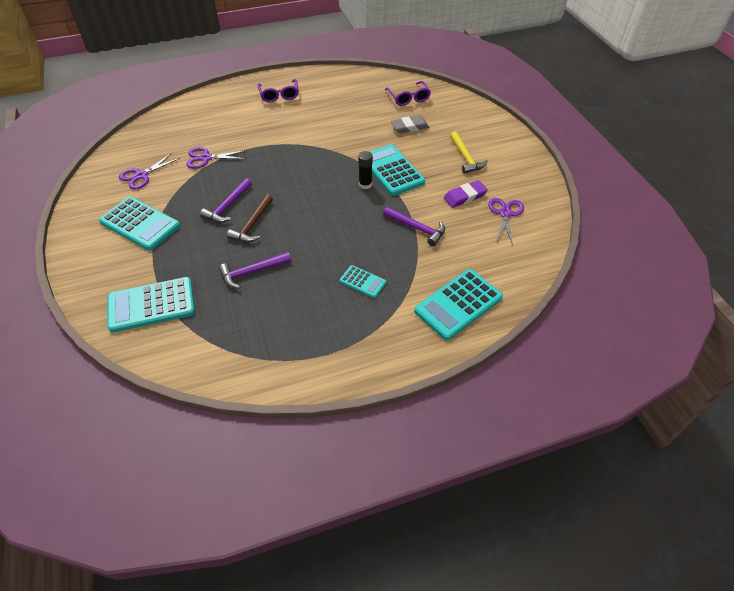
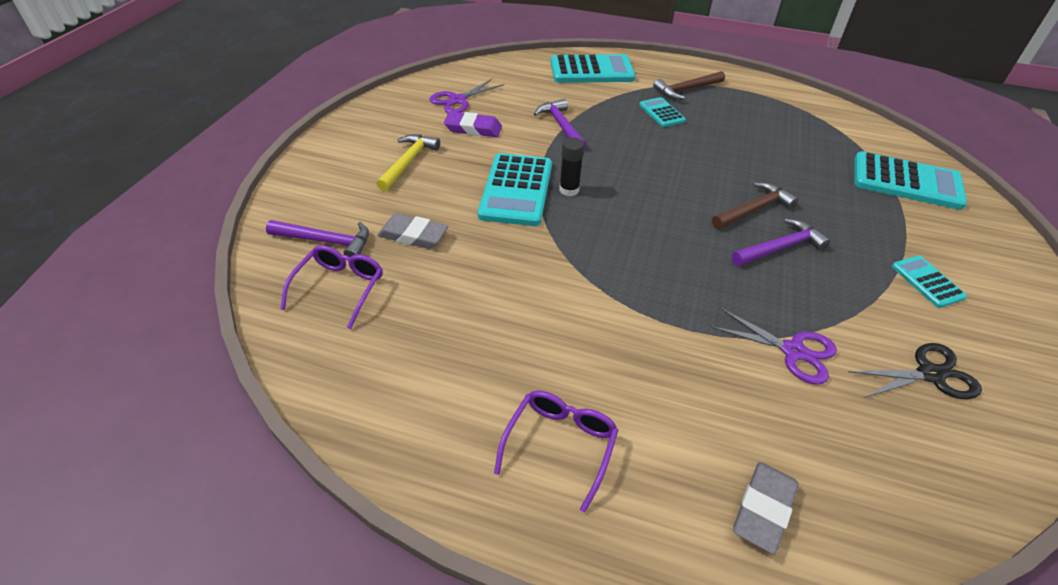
camera: 145 degrees left, 5 degrees down
turquoise calculator [99,197,180,251] -> turquoise calculator [892,256,967,308], size x0.53
purple scissors [119,153,180,190] -> black scissors [848,343,982,399]
purple hammer [219,252,291,289] -> purple hammer moved to [266,220,369,257]
none -> brown hammer [653,71,725,99]
none -> grey eraser [733,462,799,555]

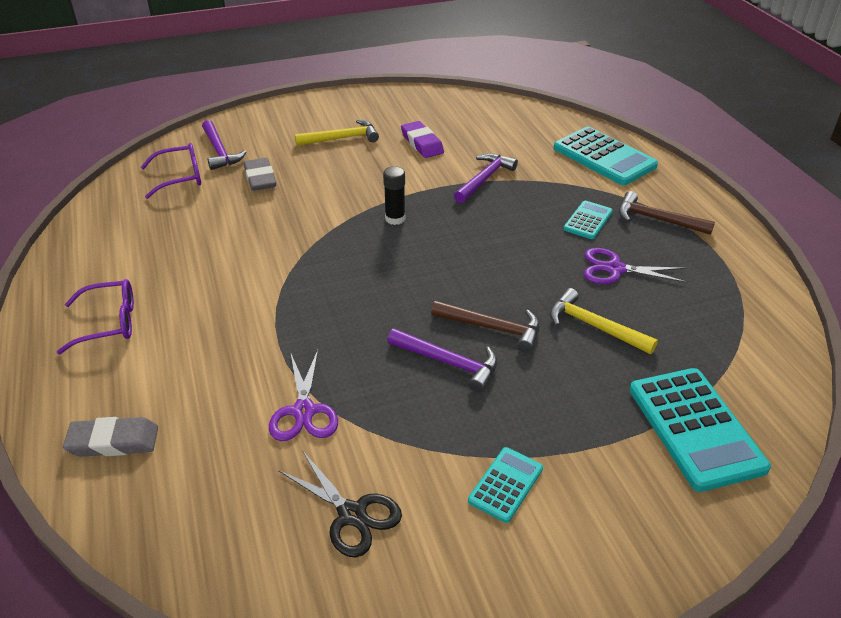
camera: 55 degrees right, 5 degrees down
purple scissors [429,79,504,113] -> purple scissors moved to [584,248,688,284]
turquoise calculator [478,153,552,226] -> none
none -> yellow hammer [550,288,658,354]

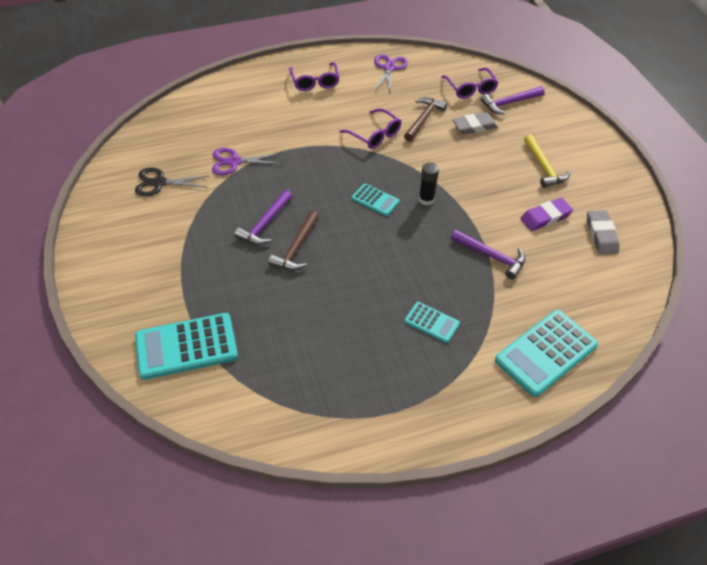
camera: 90 degrees right, 10 degrees up
grey eraser [63,417,158,457] -> grey eraser moved to [587,210,620,254]
black scissors [278,450,402,557] -> black scissors turned 45 degrees clockwise [135,168,209,196]
turquoise calculator [468,447,543,523] -> turquoise calculator moved to [352,184,400,216]
yellow hammer [550,288,658,354] -> none
purple scissors [584,248,688,284] -> purple scissors moved to [374,54,408,93]
brown hammer [619,191,715,235] -> brown hammer moved to [404,97,447,142]
none -> purple glasses [339,108,401,149]

